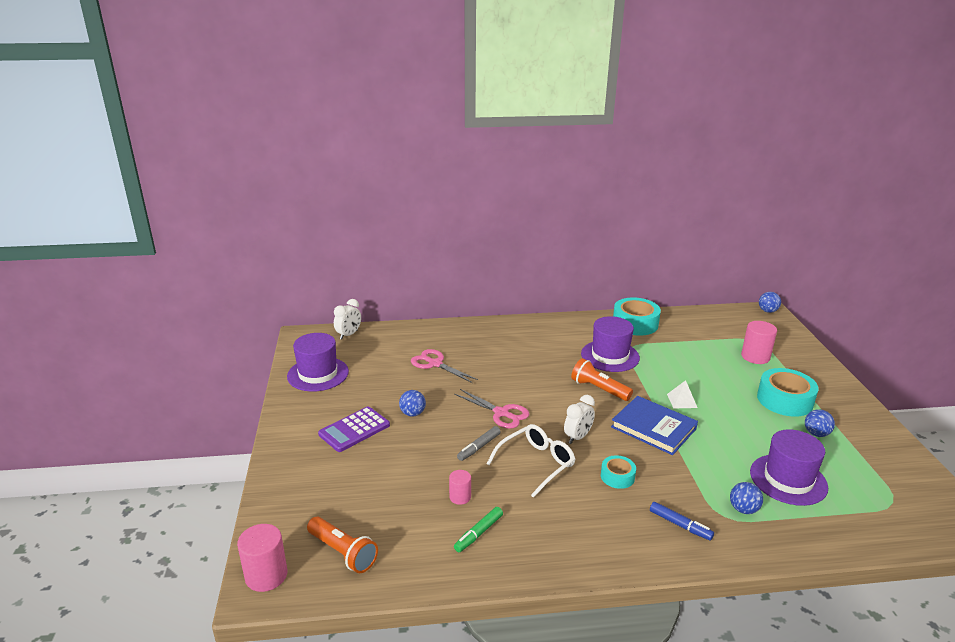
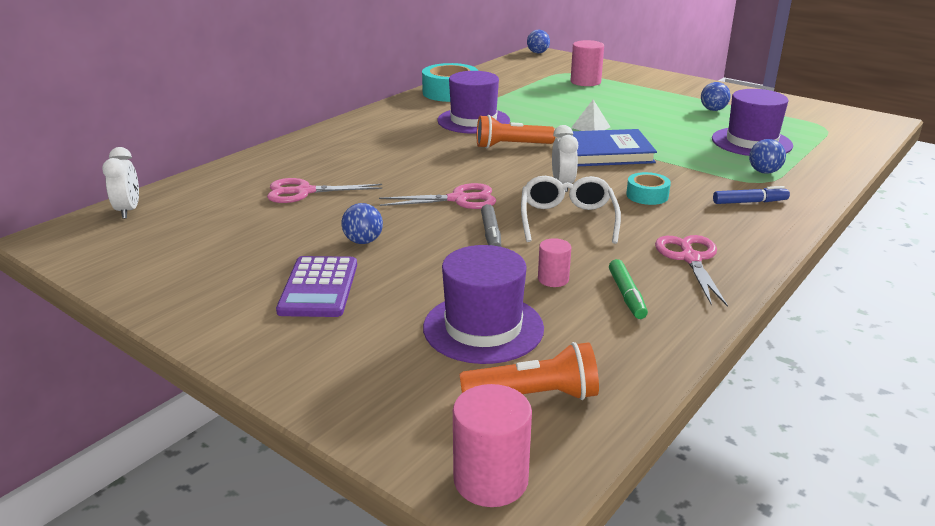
camera: 45 degrees left, 0 degrees up
purple hat [287,333,349,392] -> purple hat moved to [423,245,544,364]
turquoise tape [757,368,819,417] -> none
none -> pink scissors [655,235,728,307]

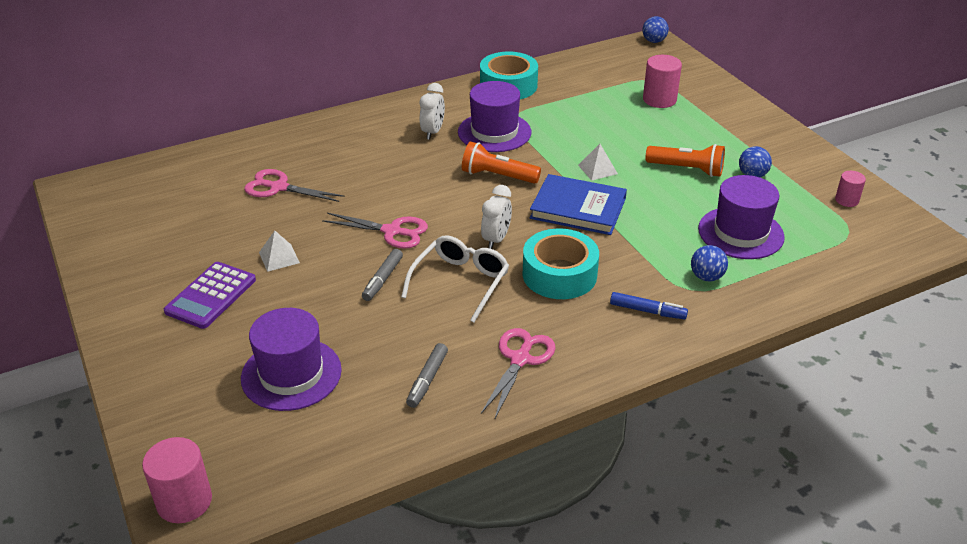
camera: 25 degrees right, 10 degrees up
white clock [102,147,139,219] -> white clock moved to [420,83,445,140]
blue ball [342,203,383,244] -> white pyramid [259,231,300,272]
orange flashlight [459,342,599,400] -> orange flashlight moved to [645,144,725,177]
pink cylinder [538,238,571,287] -> pink cylinder moved to [835,171,866,207]
green marker [609,259,648,319] -> grey marker [406,343,448,408]
turquoise tape [626,172,671,205] -> turquoise tape [523,228,599,299], size x1.82

